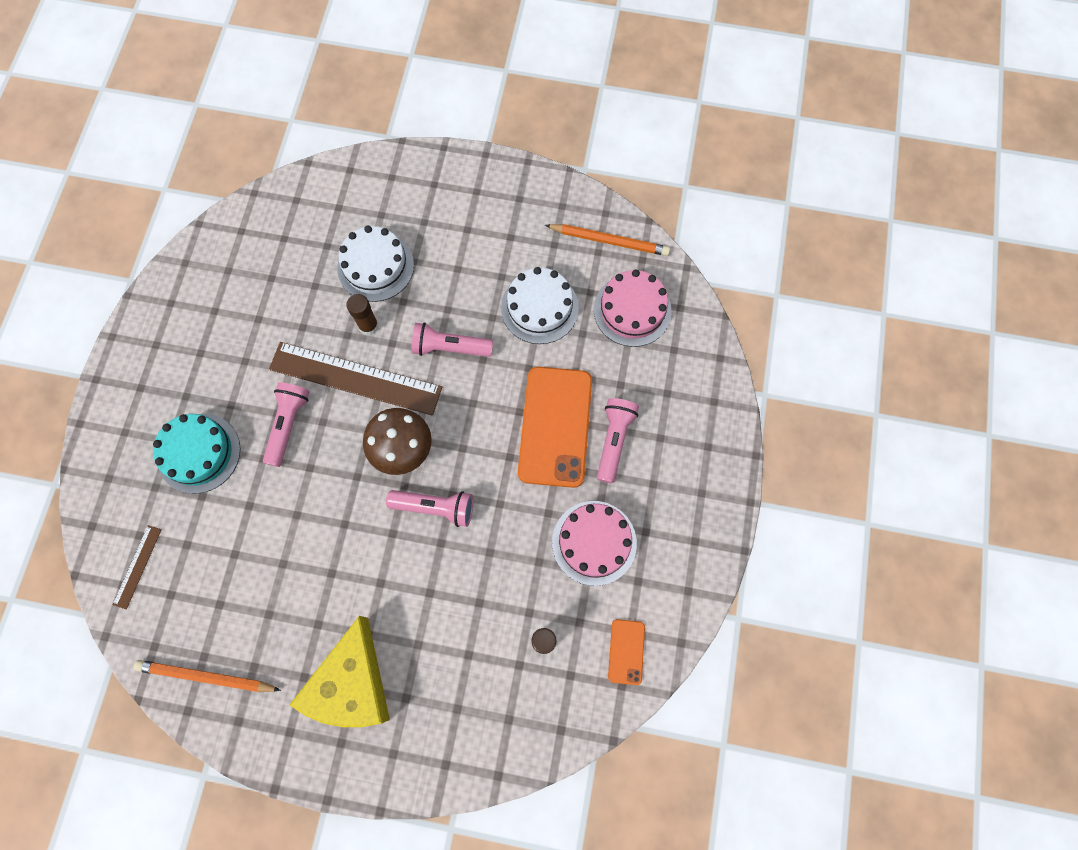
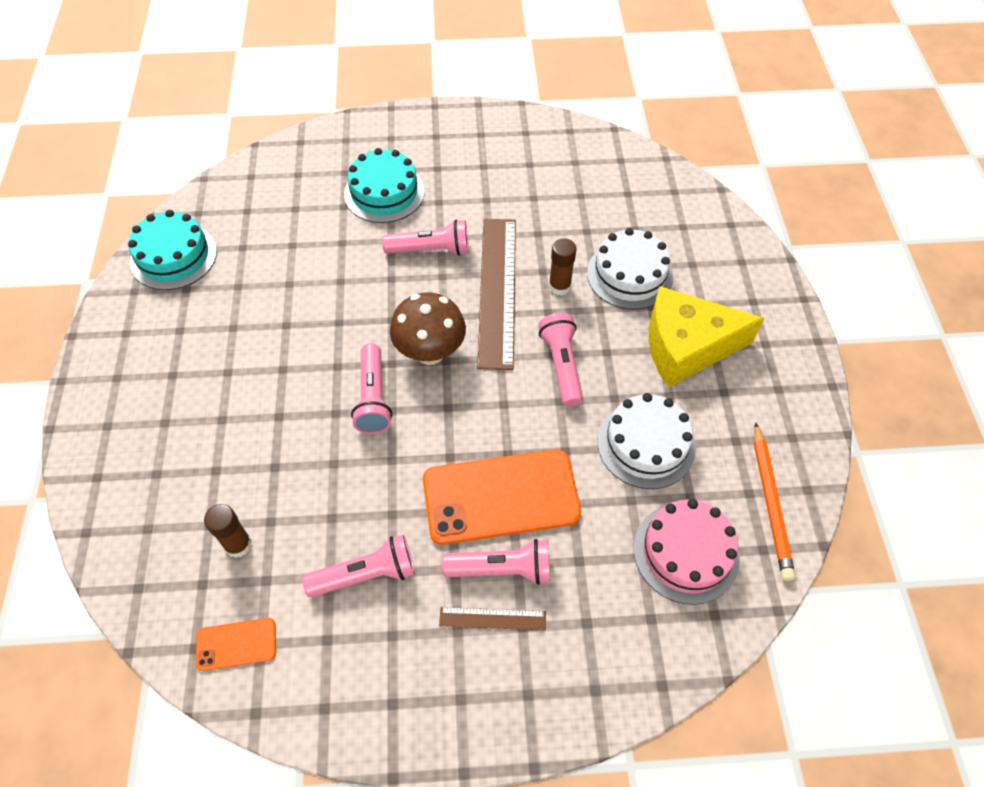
camera: 75 degrees right, 15 degrees down
brown ruler [113,525,162,609] -> brown ruler moved to [439,607,546,630]
orange pencil [133,660,281,692] -> turquoise cake [128,210,217,290]
yellow cheese [290,616,390,727] -> yellow cheese moved to [649,286,764,387]
pink cake [552,501,637,586] -> pink flashlight [302,535,415,597]

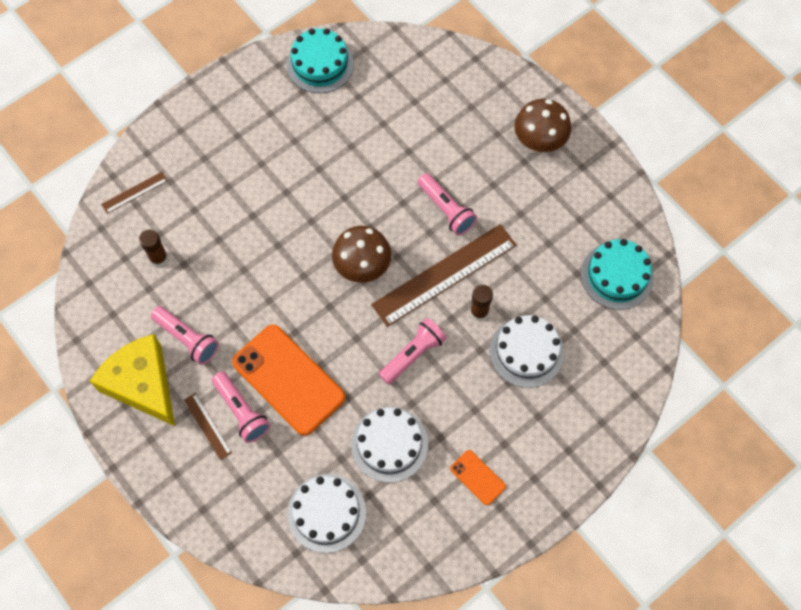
camera: 55 degrees right, 10 degrees up
orange phone [196,618,276,671] -> orange phone moved to [450,450,506,505]
turquoise cake [344,148,425,223] -> turquoise cake moved to [581,239,654,310]
pink flashlight [351,343,392,434] -> none
pink cake [634,499,740,605] -> white cake [287,474,366,553]
yellow cheese [649,286,764,387] -> yellow cheese moved to [90,334,175,426]
orange pencil [754,422,795,581] -> none
none -> brown ruler [101,172,168,214]
none -> brown mushroom [514,99,571,152]

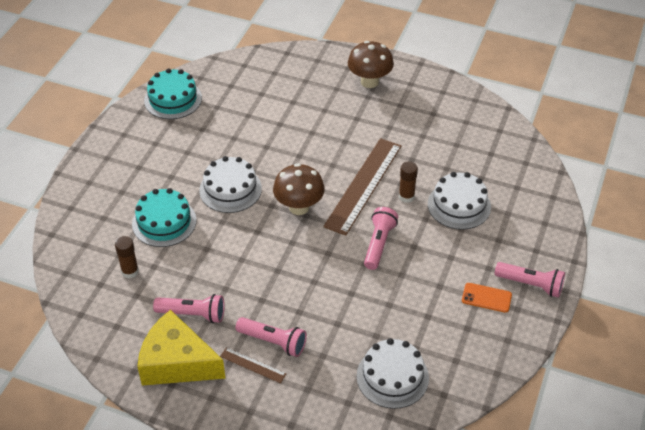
camera: 30 degrees left, 20 degrees down
brown ruler [101,172,168,214] -> none
orange phone [232,325,345,436] -> none
white cake [351,407,428,483] -> white cake moved to [199,156,262,213]
pink flashlight [418,173,477,235] -> pink flashlight moved to [495,262,565,298]
turquoise cake [581,239,654,310] -> turquoise cake moved to [132,188,196,247]

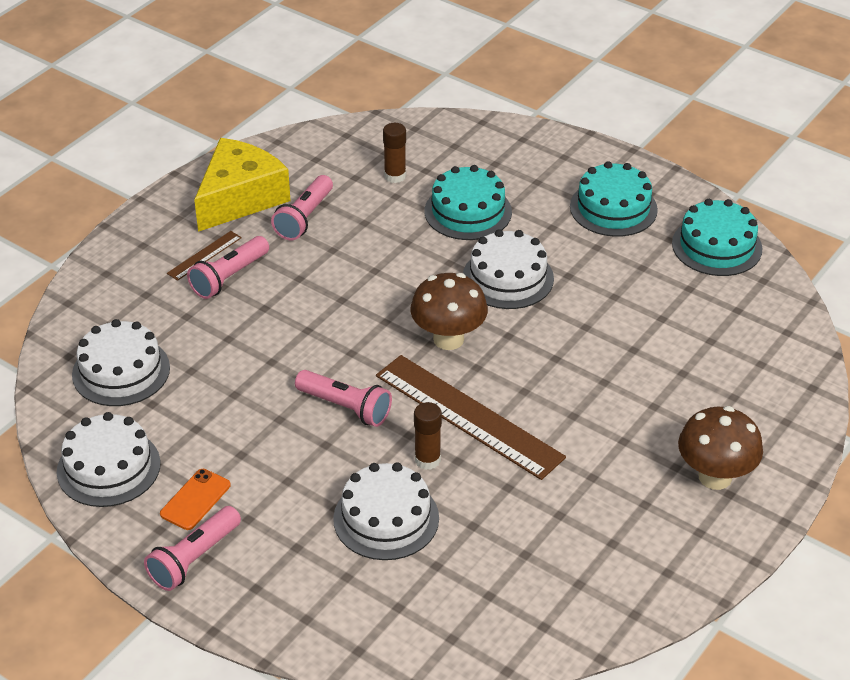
camera: 105 degrees right, 5 degrees down
none -> white cake [57,412,161,507]
none -> turquoise cake [570,161,658,237]

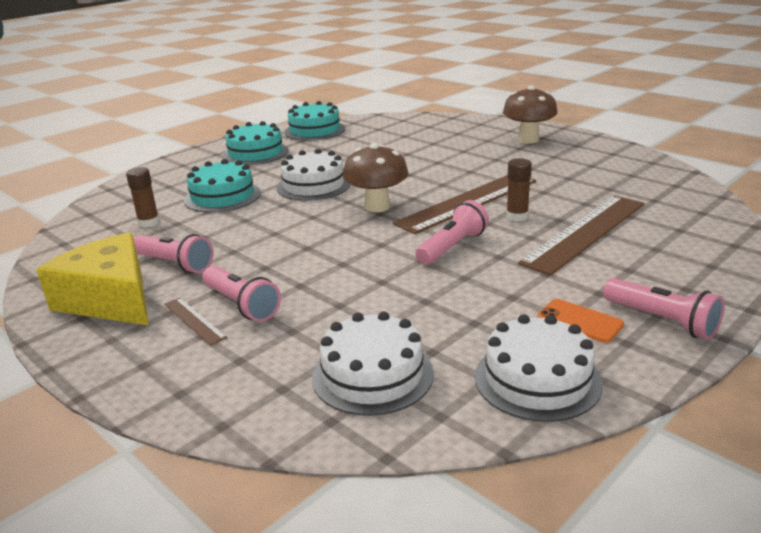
camera: 80 degrees left, 15 degrees down
white cake [333,463,439,560] -> brown ruler [518,195,645,276]

